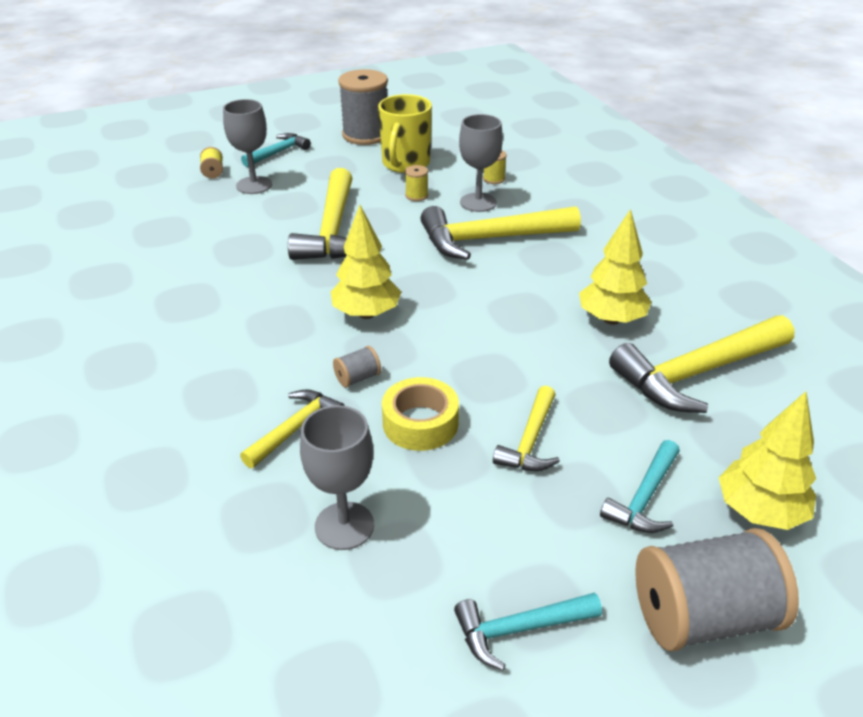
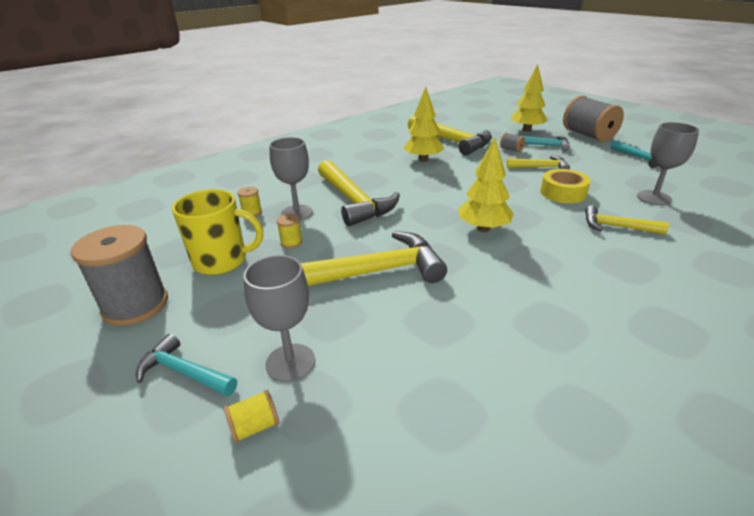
camera: 105 degrees left, 5 degrees down
grey spool [333,346,381,388] -> grey spool moved to [500,133,525,152]

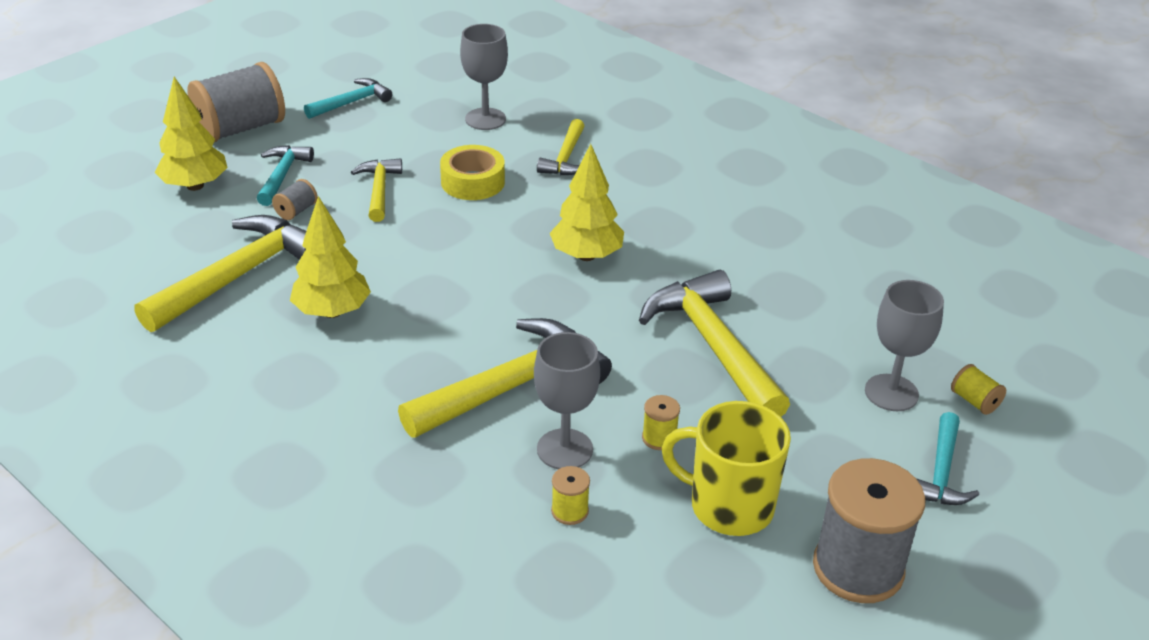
camera: 100 degrees left, 5 degrees up
yellow mug [172,189,263,275] -> yellow mug turned 60 degrees counterclockwise [661,401,791,536]

